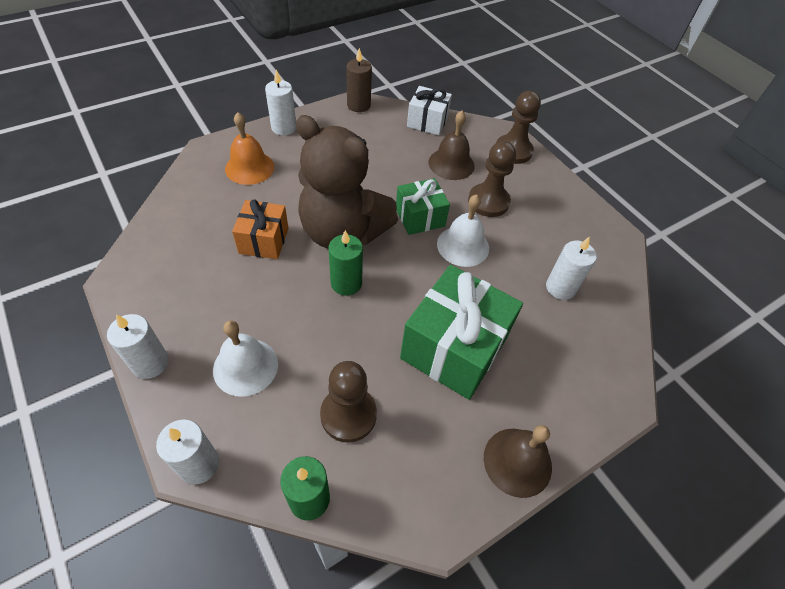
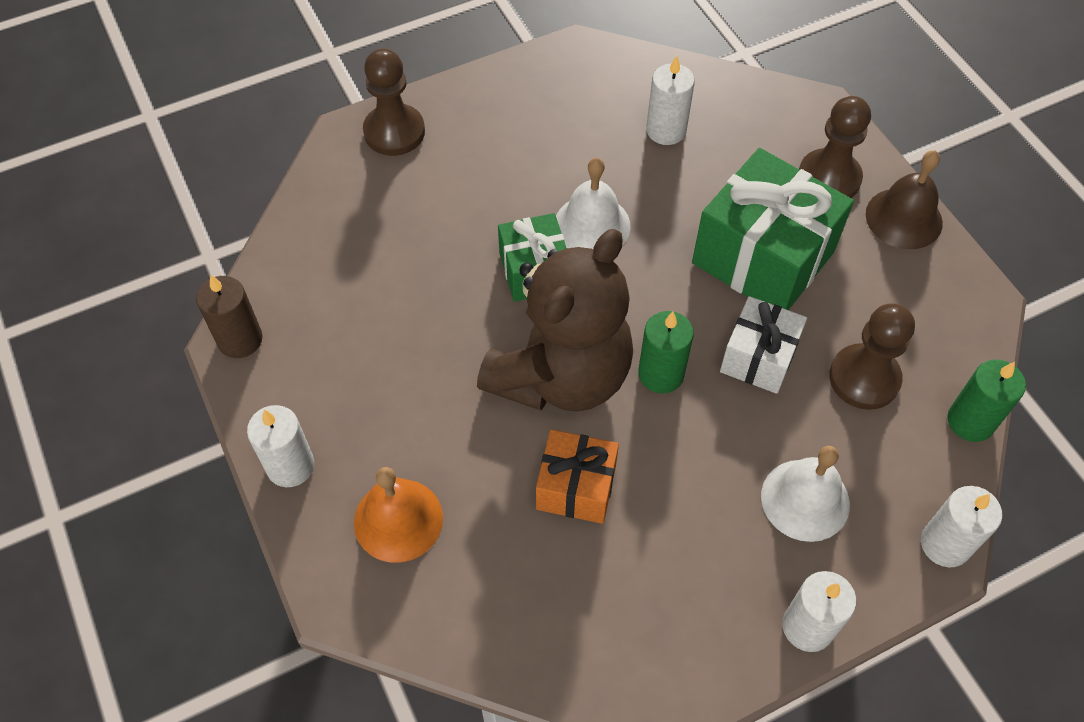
camera: 80 degrees left, 5 degrees up
white gift [407,86,452,135] -> white gift moved to [720,296,807,394]
brown bell [429,111,475,180] -> none
brown pawn [468,141,516,217] -> brown pawn moved to [799,96,871,198]

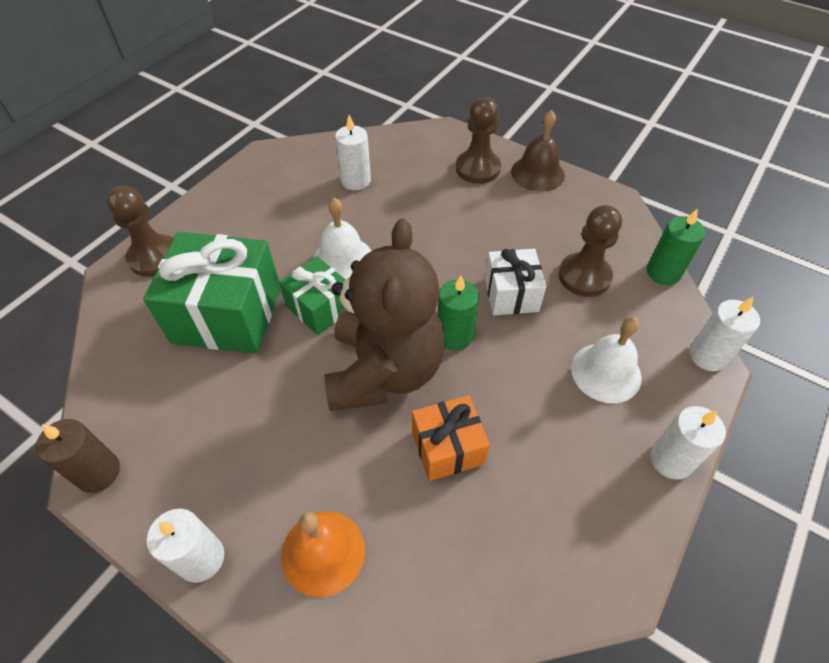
camera: 30 degrees left, 5 degrees down
green gift [692,148,854,310] -> green gift moved to [143,232,281,354]

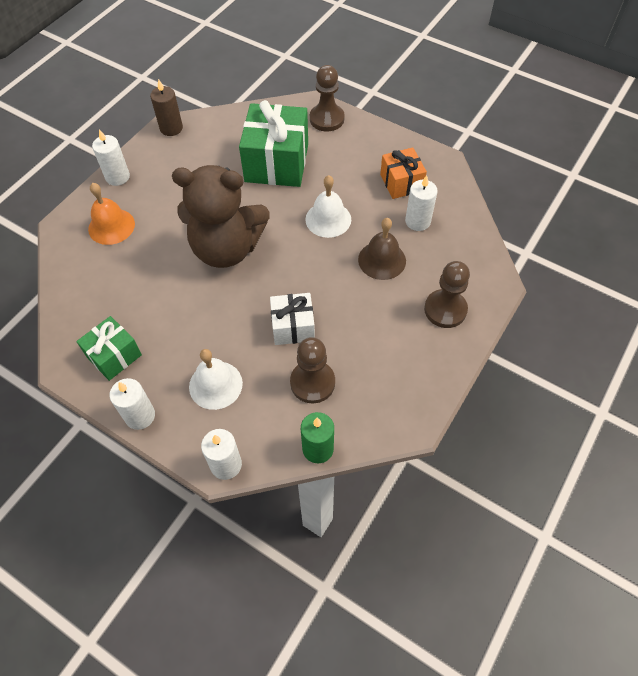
camera: 90 degrees right, 5 degrees up
green gift [279,256,346,335] -> green gift moved to [76,316,142,381]
orange gift [412,395,490,481] -> orange gift moved to [380,147,427,199]
green candle [438,275,479,351] -> none
brown bell [511,110,565,192] -> brown bell moved to [358,218,406,280]

